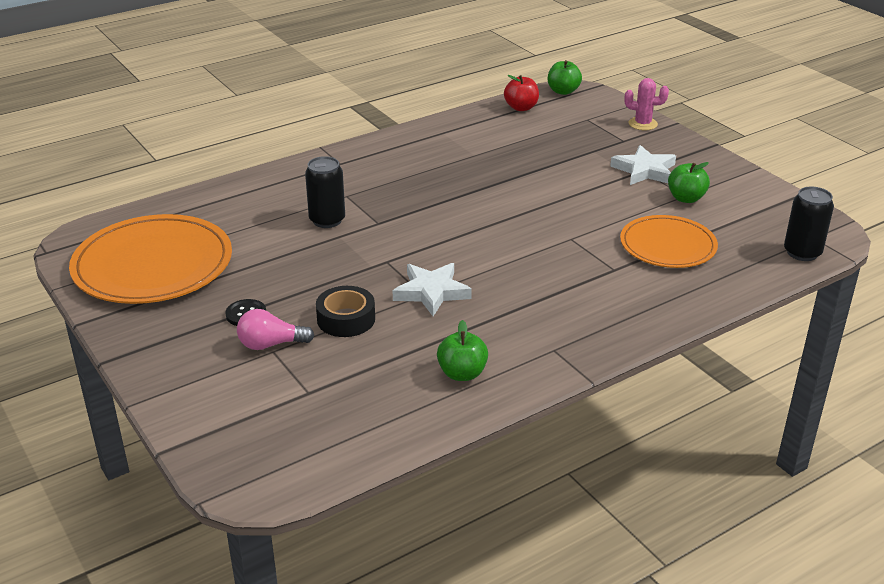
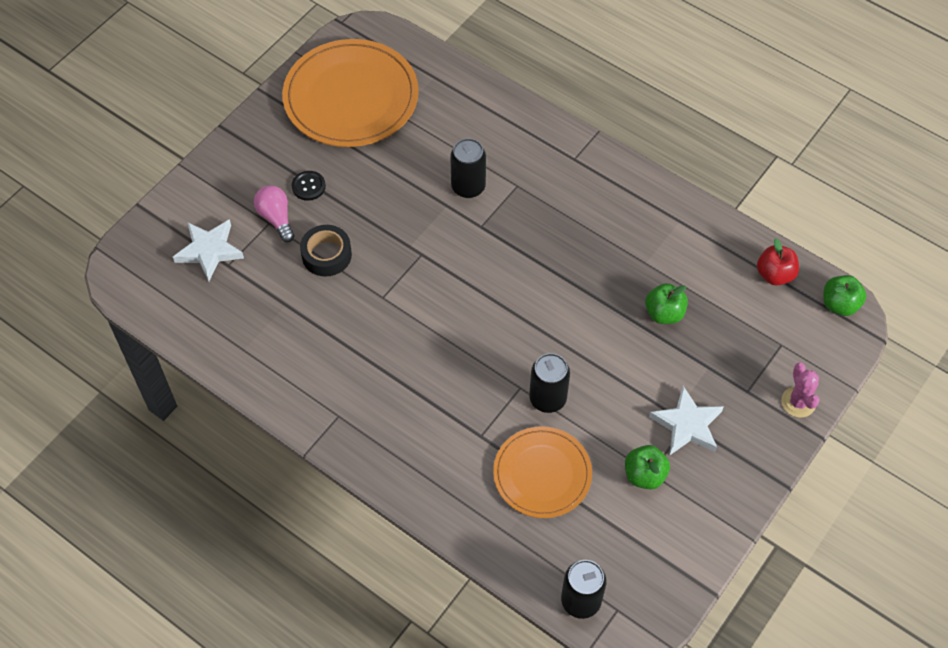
camera: 70 degrees right, 25 degrees up
white star [393,263,472,316] -> white star moved to [173,219,244,281]
green apple [437,320,488,381] -> green apple moved to [645,283,688,324]
none -> black can [529,353,570,413]

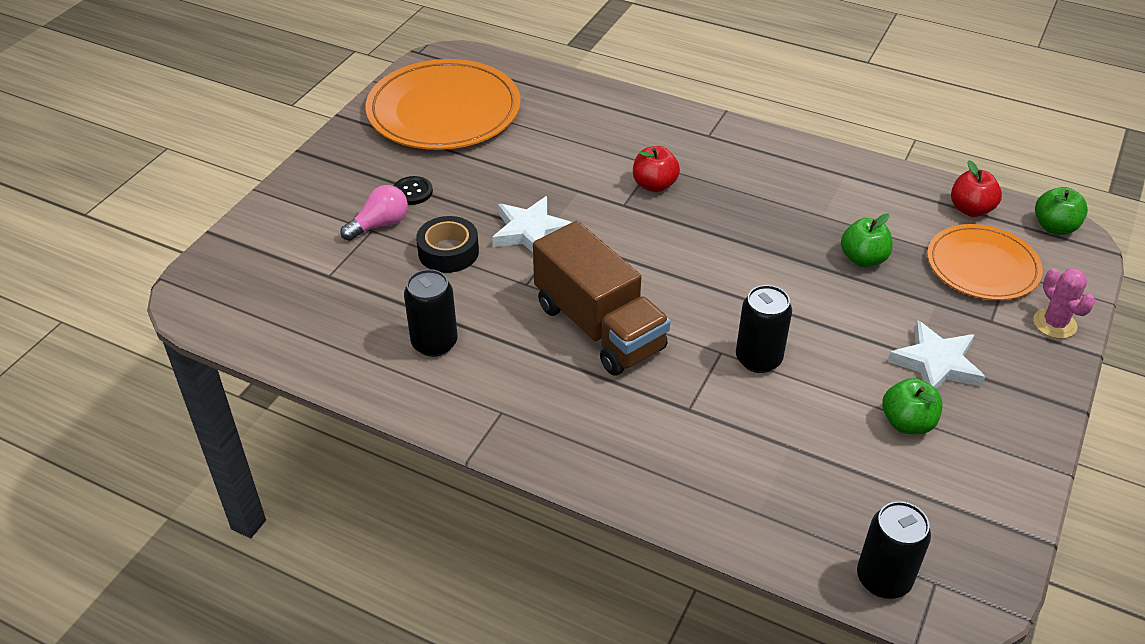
camera: 10 degrees left, 15 degrees down
white star [173,219,244,281] -> white star moved to [492,196,572,253]
pink light bulb [254,185,295,243] -> pink light bulb turned 90 degrees clockwise [340,185,408,241]
black can [450,138,486,198] -> black can moved to [404,269,457,357]
orange plate [493,426,592,518] -> orange plate moved to [927,224,1043,300]
none -> brown truck [533,221,670,376]
none -> red apple [633,146,680,192]

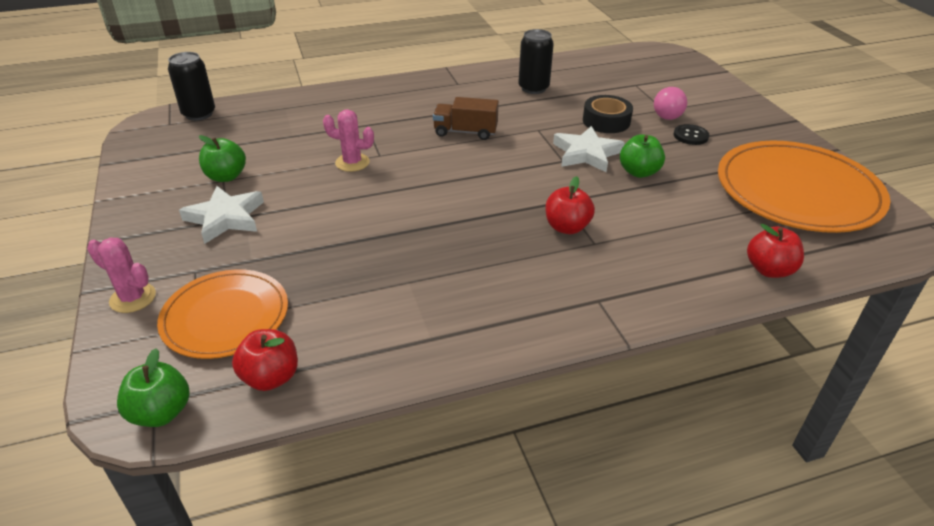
camera: 135 degrees right, 5 degrees down
brown truck [533,221,670,376] -> brown truck [433,97,499,140], size x0.55
black can [736,285,792,373] -> pink cactus [323,109,374,172]
green apple [841,213,893,267] -> green apple moved to [620,134,665,178]
none -> red apple [747,224,804,278]

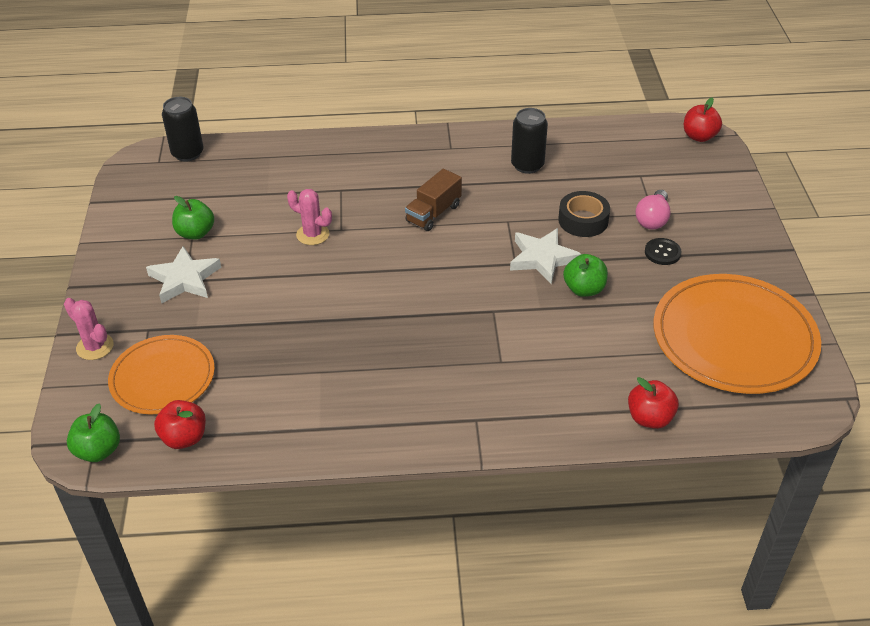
camera: 15 degrees right, 5 degrees up
brown truck [433,97,499,140] -> brown truck turned 75 degrees counterclockwise [405,169,462,231]
red apple [545,176,595,234] -> red apple moved to [684,98,722,142]

